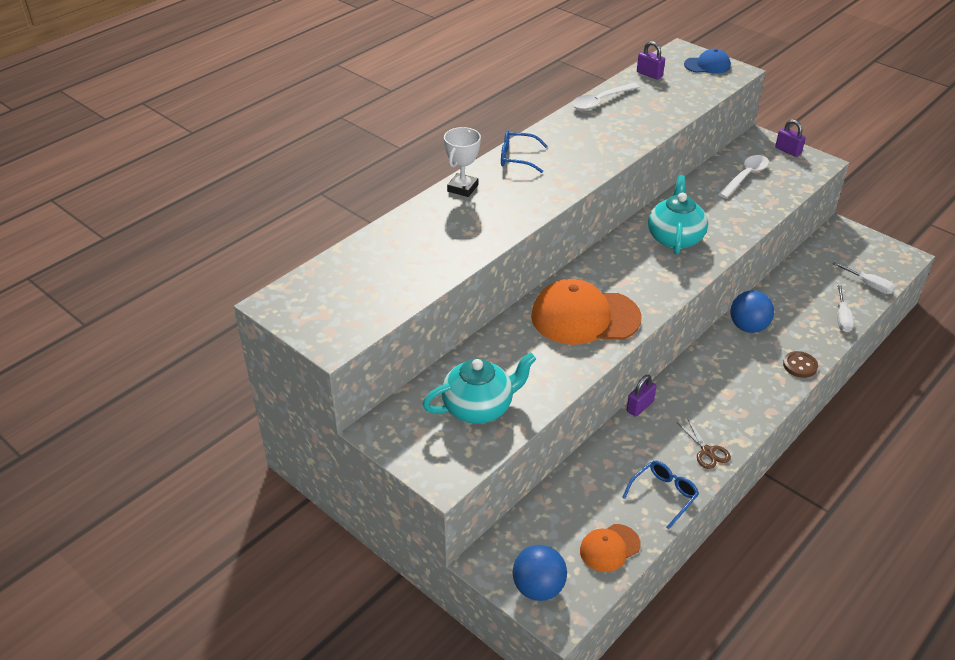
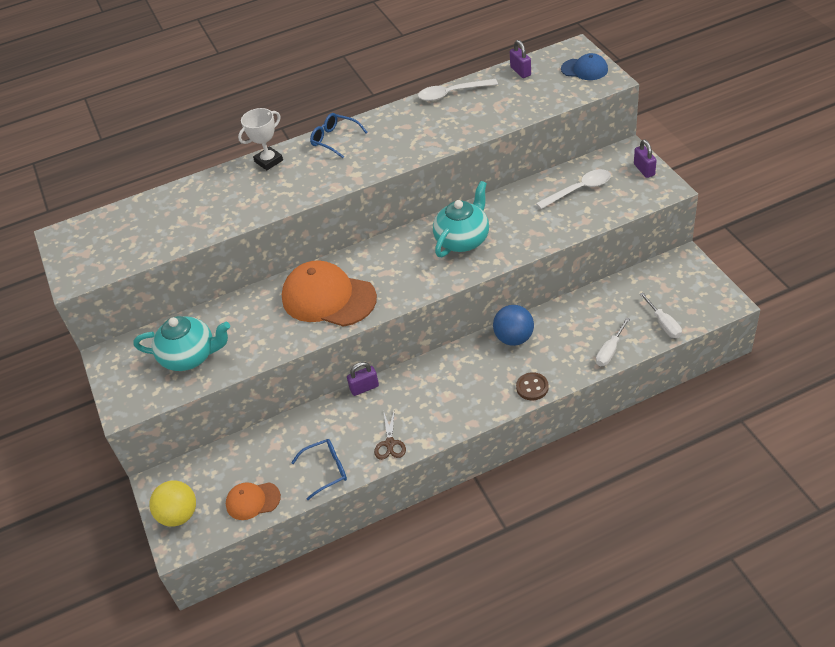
camera: 30 degrees right, 5 degrees up
blue ball [512,545,567,601] -> yellow ball [149,481,196,527]

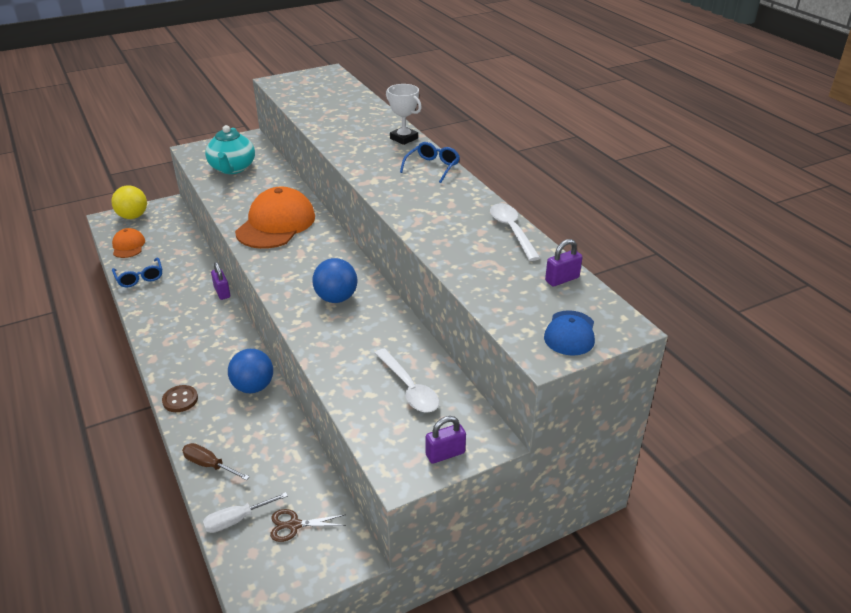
camera: 80 degrees right, 10 degrees down
brown scissors [374,409,406,460] -> brown scissors moved to [270,509,346,542]
turquoise teapot [433,181,489,257] -> blue ball [313,258,357,303]
white screwdriver [596,317,630,366] -> brown screwdriver [182,443,250,480]

